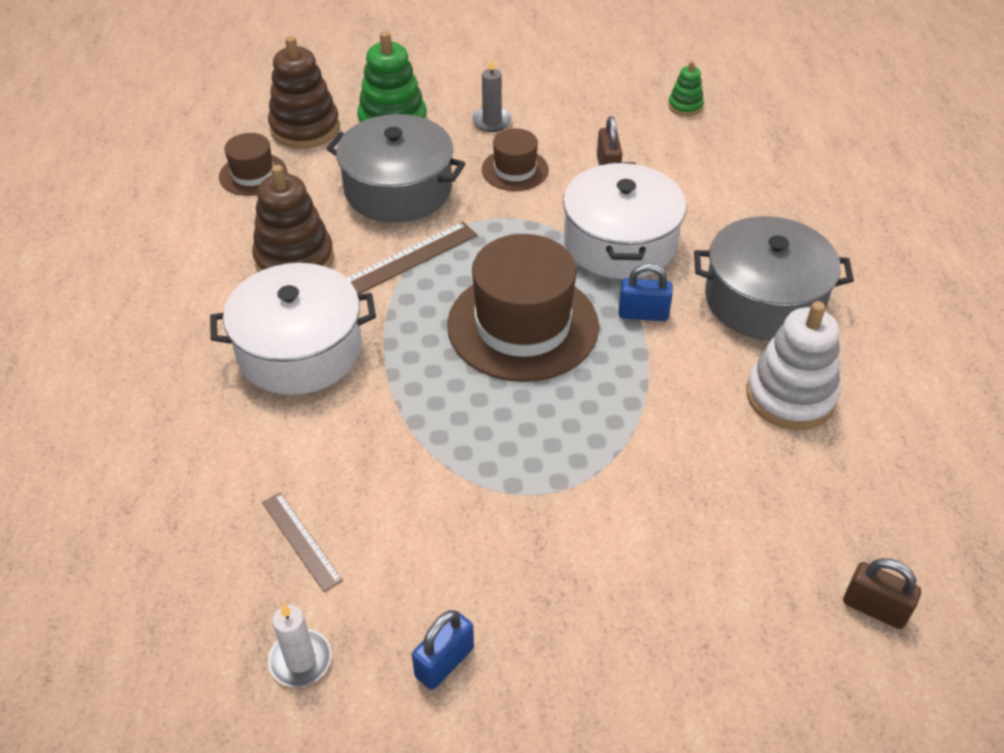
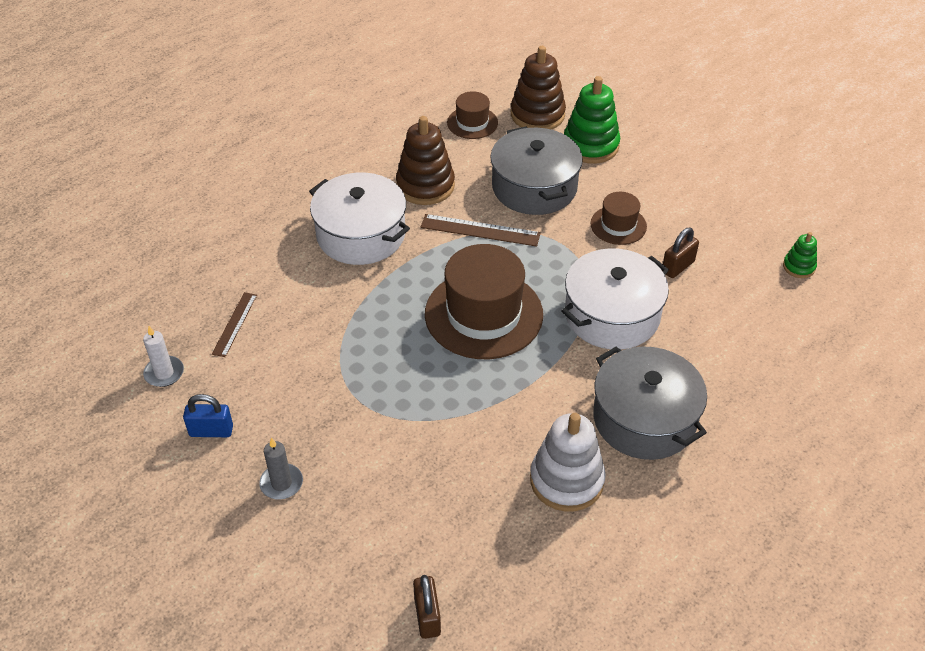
camera: 50 degrees right, 0 degrees up
grey candle [472,57,512,132] -> grey candle moved to [259,438,303,500]
blue padlock [618,263,673,321] -> none

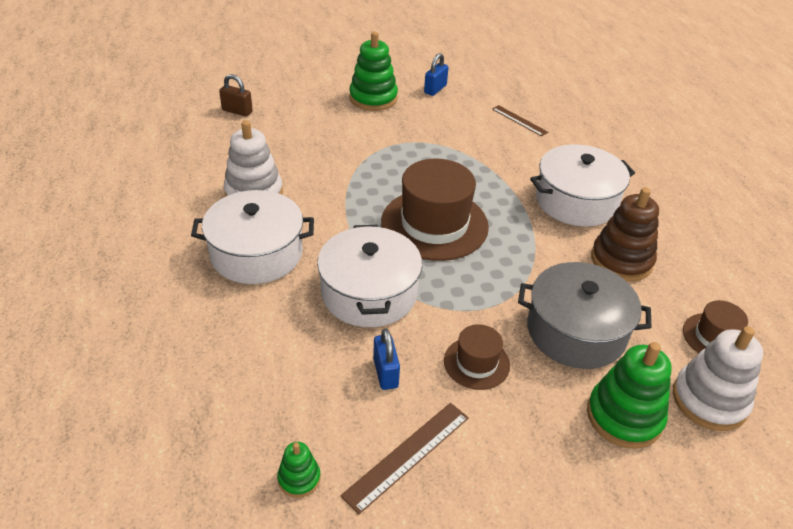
camera: 120 degrees right, 5 degrees down
white candle [143,326,184,387] -> none
grey candle [259,438,303,500] -> green stacking toy [349,32,398,111]
brown ruler [421,214,541,247] -> brown ruler moved to [340,403,469,514]
brown stacking toy [511,46,566,129] -> white stacking toy [673,326,763,431]
grey pot [593,347,707,460] -> white pot [191,190,314,284]
brown padlock [662,228,699,278] -> blue padlock [373,328,400,390]

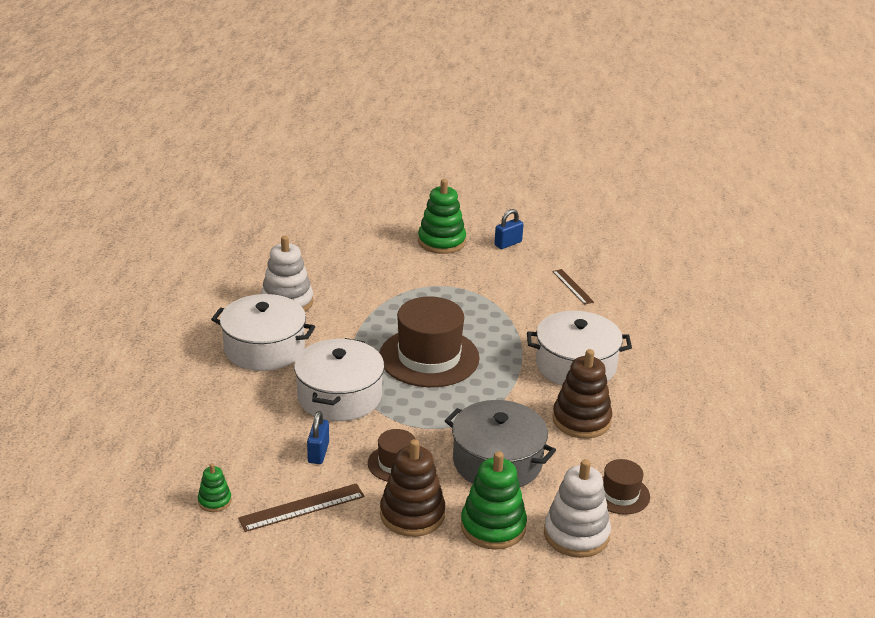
camera: 20 degrees right, 10 degrees down
brown padlock [219,74,253,117] -> none
none -> brown stacking toy [380,439,445,537]

